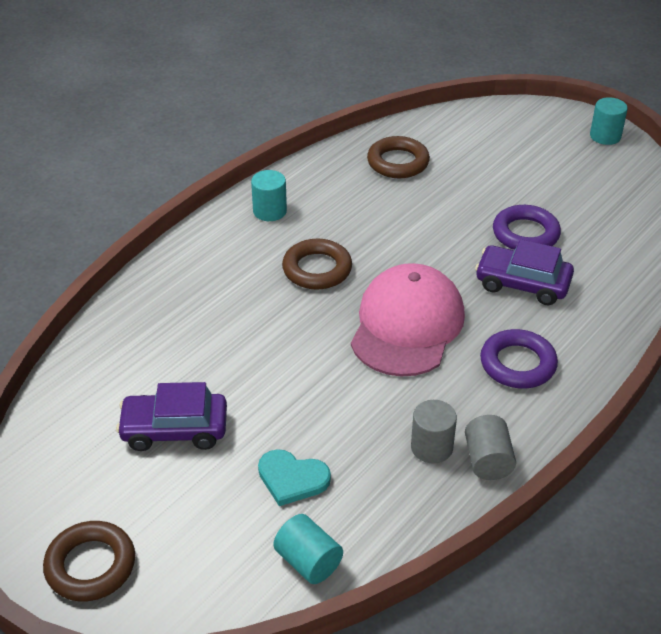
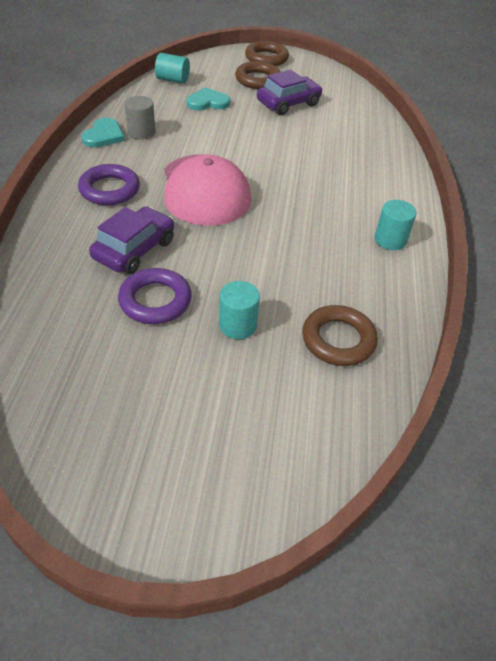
camera: 145 degrees right, 5 degrees up
brown ring [282,239,352,290] -> brown ring moved to [235,61,281,89]
grey cylinder [465,415,516,480] -> turquoise heart [81,118,125,147]
purple car [475,239,574,305] -> purple car turned 45 degrees counterclockwise [89,206,174,274]
turquoise cylinder [590,97,628,145] -> turquoise cylinder moved to [219,281,260,339]

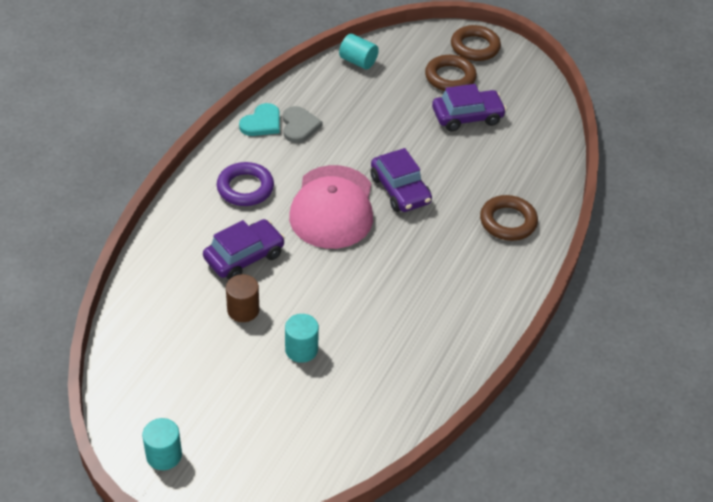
camera: 20 degrees right, 0 degrees up
purple ring [118,268,192,324] -> brown cylinder [226,274,259,322]
grey cylinder [125,96,155,140] -> grey heart [283,106,322,143]
turquoise heart [187,87,230,110] -> none
brown ring [302,305,378,366] -> brown ring moved to [480,195,538,241]
turquoise cylinder [375,200,417,250] -> turquoise cylinder moved to [142,418,182,470]
none -> purple car [370,148,432,212]

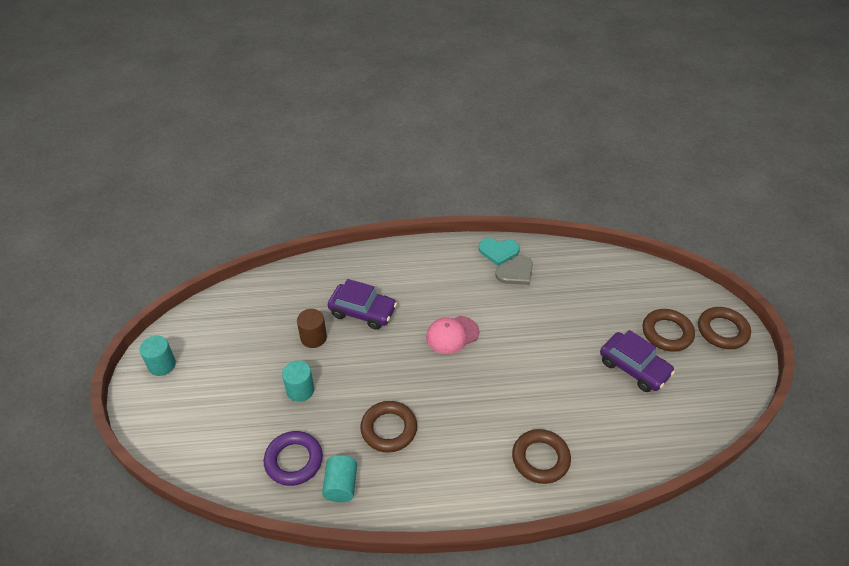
camera: 60 degrees right, 0 degrees up
purple ring [217,162,274,206] -> purple ring moved to [264,431,323,486]
pink cap [289,165,373,249] -> pink cap [426,316,479,354], size x0.55
turquoise cylinder [339,34,379,69] -> turquoise cylinder moved to [322,455,357,502]
purple car [370,148,432,212] -> none
none -> brown ring [360,401,417,453]

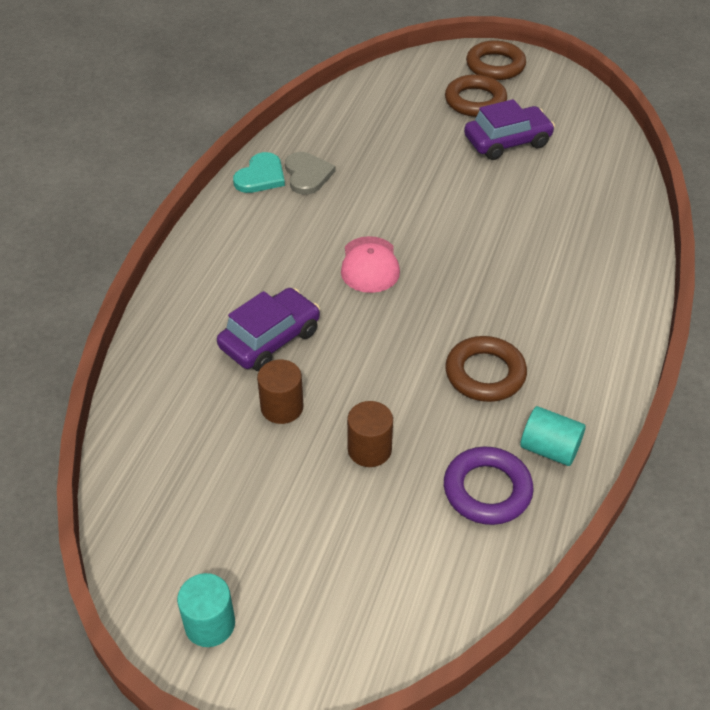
camera: 65 degrees left, 0 degrees up
turquoise cylinder [282,360,314,402] -> brown cylinder [347,401,393,467]
brown ring [512,429,571,484] -> none

